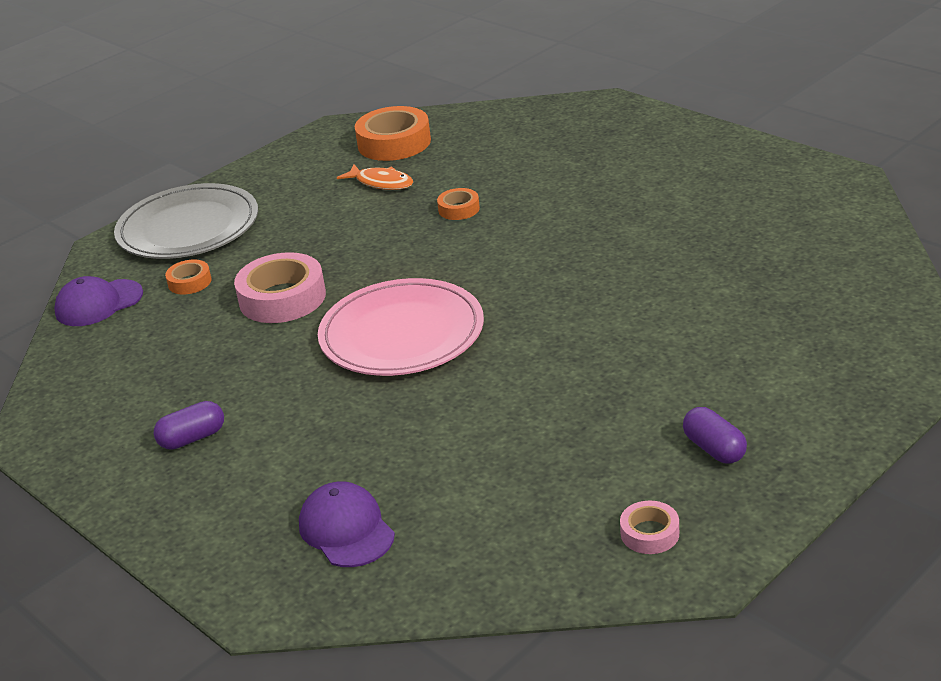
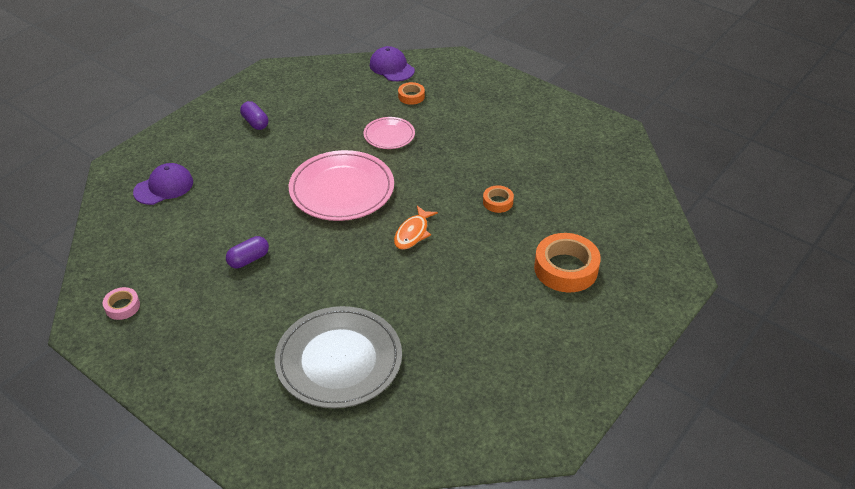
camera: 80 degrees right, 10 degrees up
grey plate [114,183,258,259] -> grey plate moved to [274,306,402,408]
pink tape [234,252,326,323] -> pink plate [364,117,415,149]
orange fish [337,164,413,190] -> orange fish moved to [394,206,438,250]
orange tape [355,106,431,161] -> orange tape moved to [534,233,601,292]
purple capsule [683,407,747,464] -> purple capsule moved to [226,236,269,268]

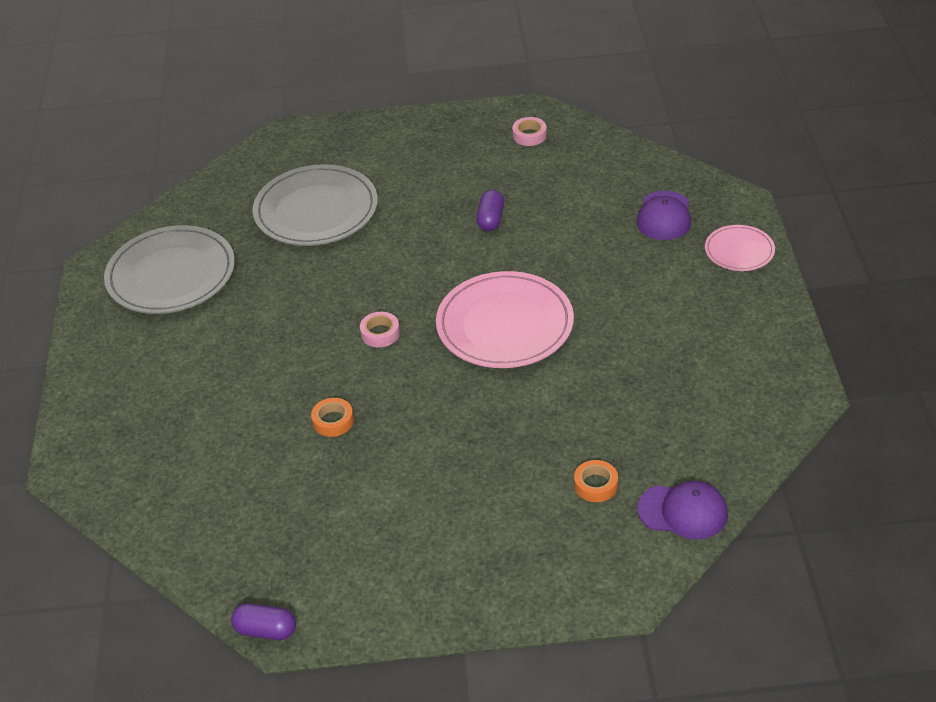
camera: 140 degrees right, 0 degrees up
purple capsule [240,101,268,130] -> purple capsule moved to [231,603,296,640]
pink plate [364,117,415,149] -> pink plate moved to [705,225,775,271]
orange fish [394,206,438,250] -> pink tape [360,312,400,347]
orange tape [534,233,601,292] -> none
none -> grey plate [104,225,235,314]

